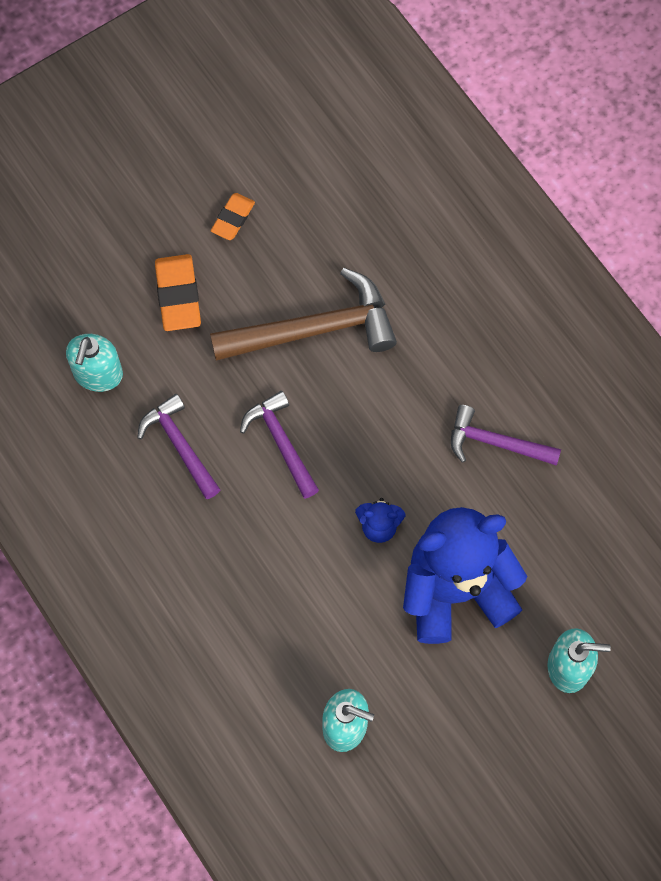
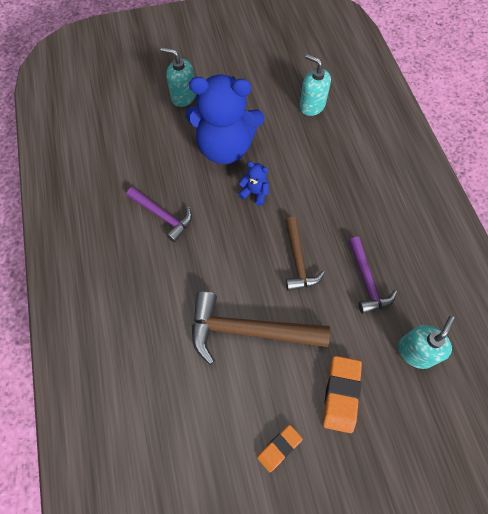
camera: 160 degrees left, 5 degrees down
purple hammer [240,391,319,499] -> brown hammer [285,217,325,291]

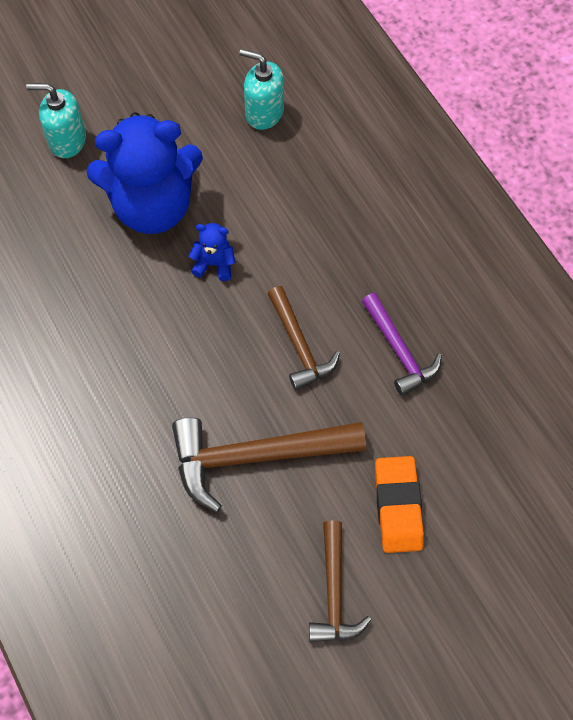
camera: 15 degrees left, 0 degrees up
purple hammer [126,187,192,242] -> none
orange eraser [257,425,303,472] -> brown hammer [309,520,371,642]
turquoise soap dispenser [398,316,455,369] -> none

